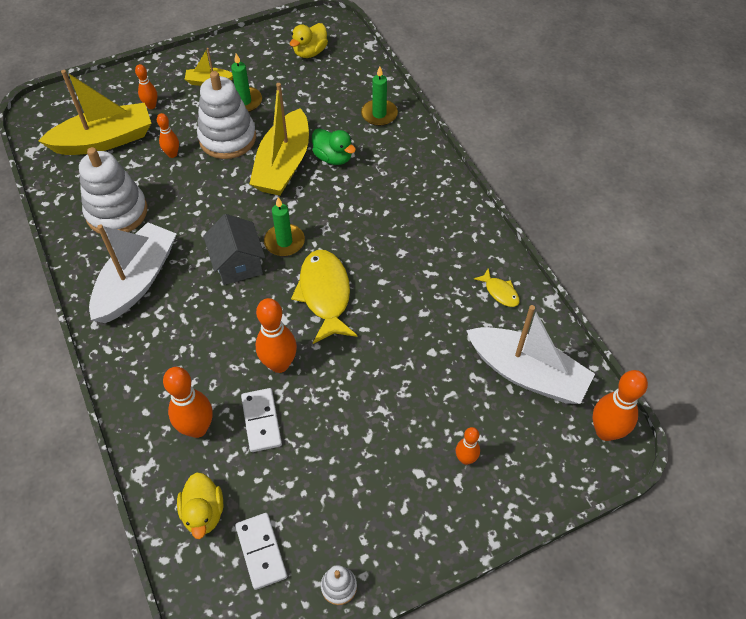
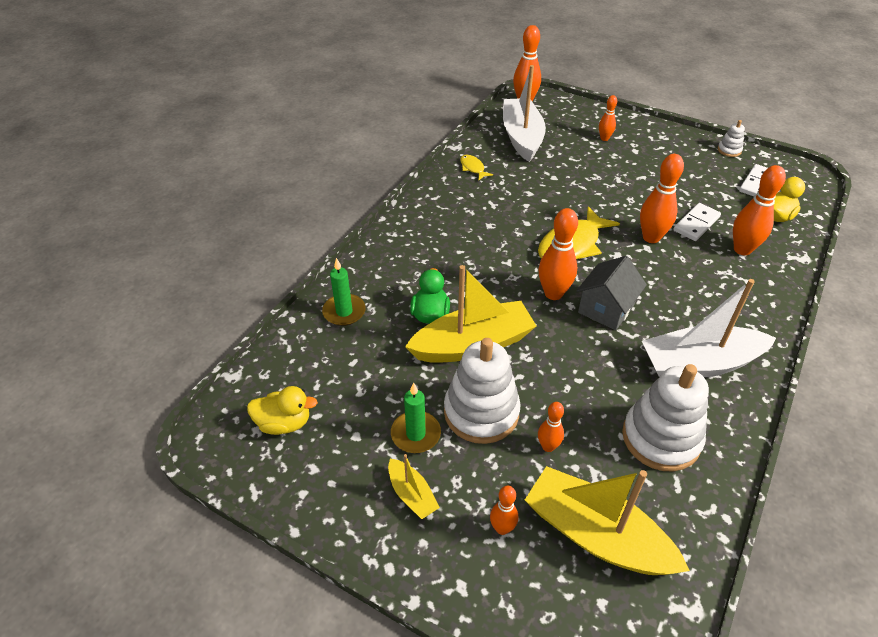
camera: 125 degrees left, 10 degrees down
green candle [264,197,305,256] -> orange bowling pin [539,208,578,300]
yellow fish [474,268,520,307] -> yellow fish turned 45 degrees counterclockwise [460,155,493,180]

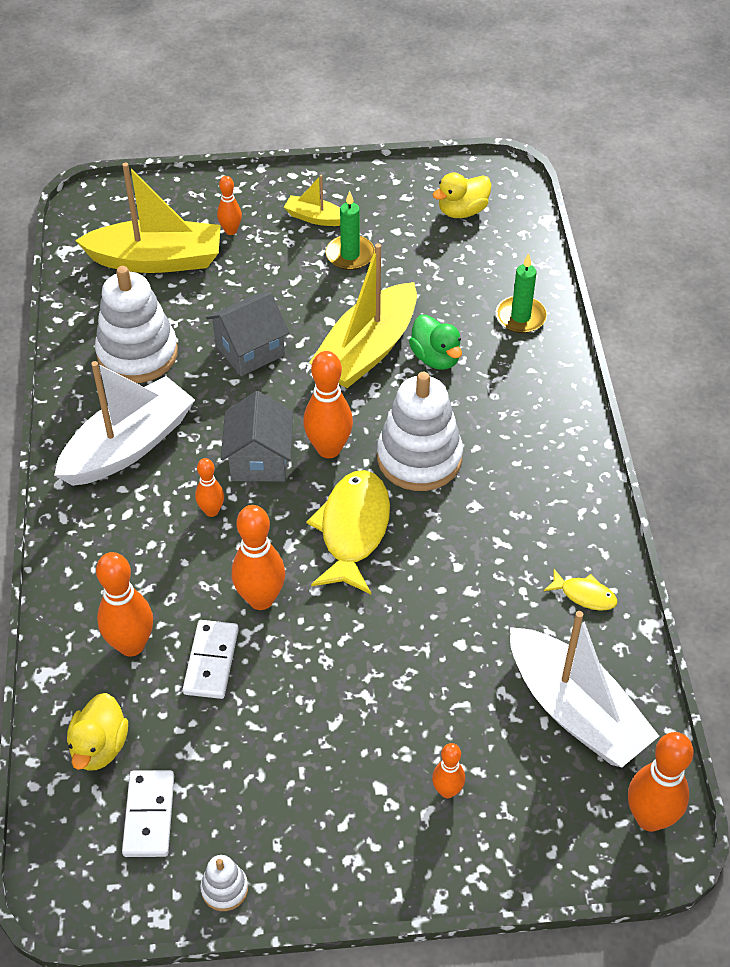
camera: 145 degrees right, 5 degrees up
white stacking toy [444,338,521,444] -> white stacking toy moved to [377,372,463,491]
orange bowling pin [538,402,564,452] -> orange bowling pin moved to [195,458,224,517]
none -> grey house [206,292,290,376]

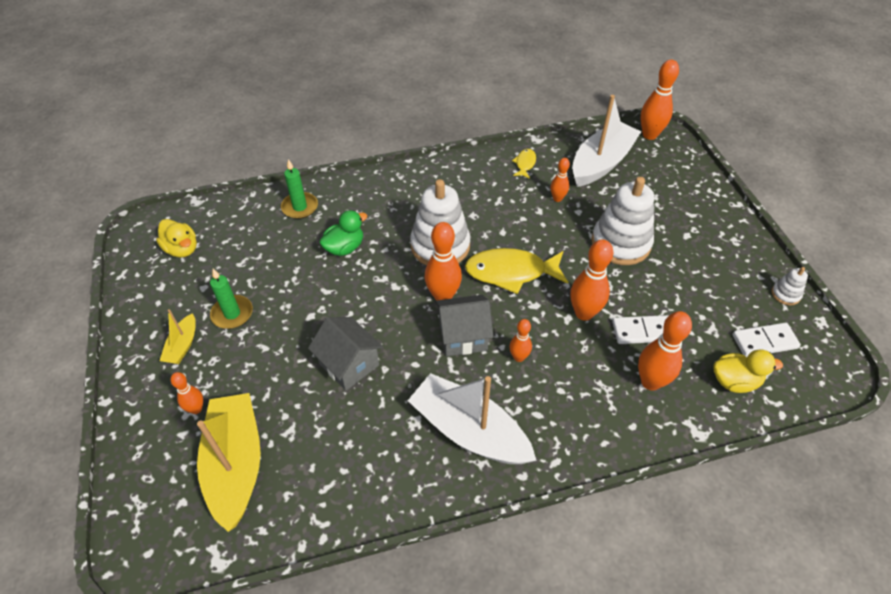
camera: 100 degrees left, 0 degrees up
white stacking toy [95,266,178,383] -> white stacking toy moved to [591,177,654,265]
yellow boat [309,243,417,388] -> none
orange bowling pin [432,743,465,798] -> orange bowling pin moved to [551,158,570,202]

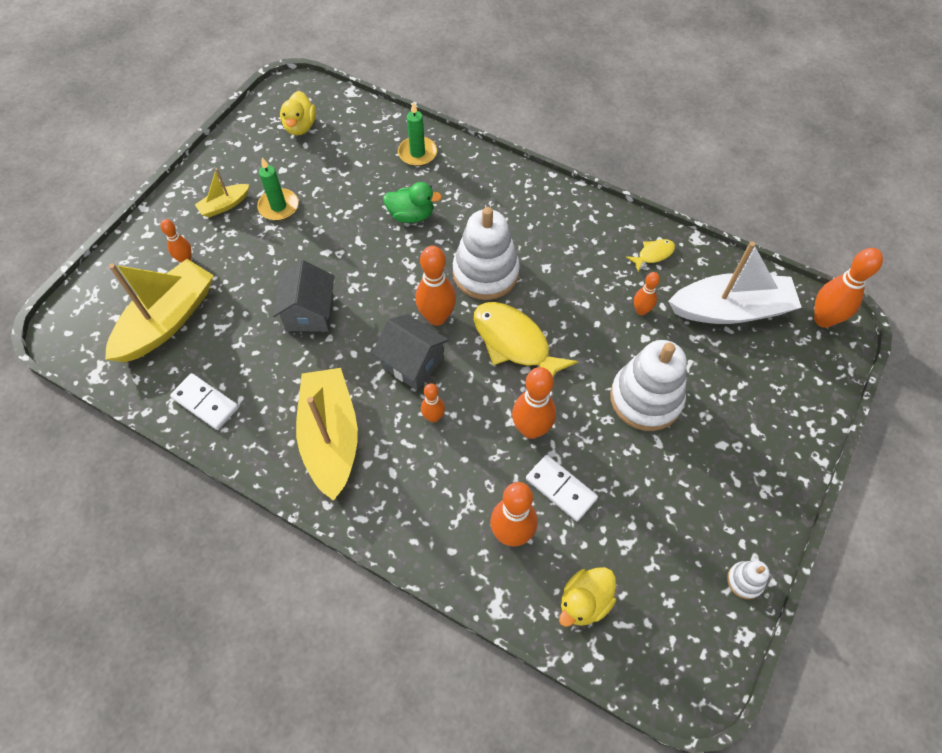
camera: 45 degrees right, 10 degrees up
white boat [408,373,537,464] -> yellow boat [296,368,358,501]
yellow duck [713,349,783,393] -> yellow duck turned 90 degrees clockwise [559,567,616,627]
white domino [732,323,801,357] -> white domino moved to [170,373,239,430]

